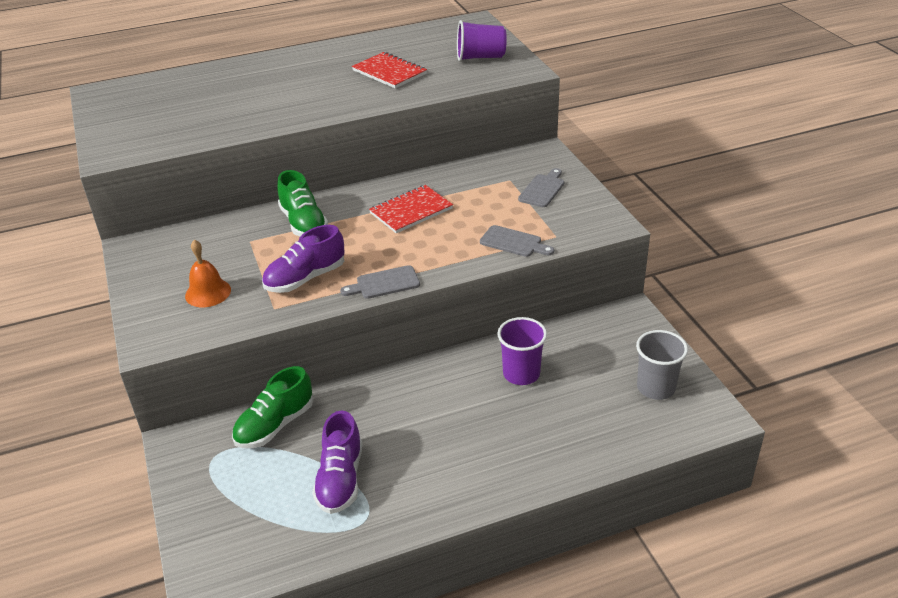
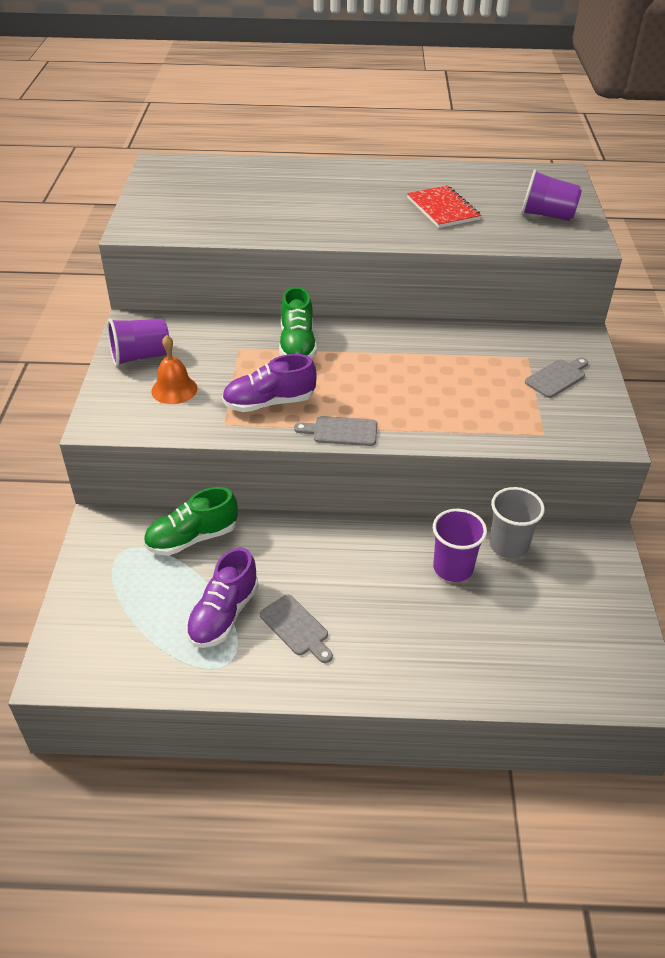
camera: 20 degrees right, 5 degrees up
red notebook [369,185,453,233] -> none
grey cutting board [480,225,554,257] -> grey cutting board moved to [260,595,333,663]
grey cup [636,330,688,400] -> grey cup moved to [489,487,545,559]
none -> purple cup [107,319,169,366]

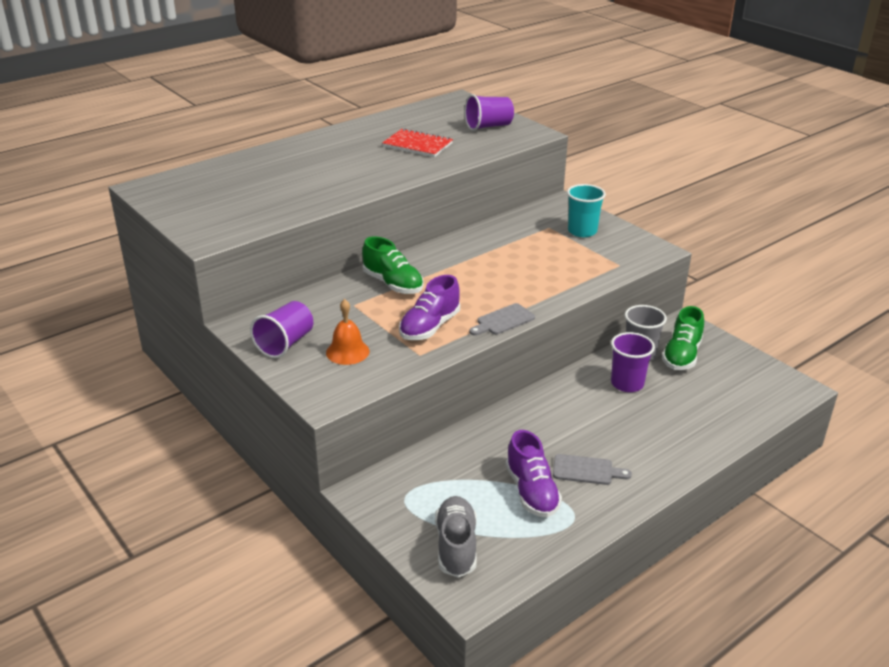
camera: 40 degrees left, 10 degrees down
green shoe [143,487,238,556] -> green shoe moved to [662,306,704,370]
grey cutting board [525,358,588,398] -> turquoise cup [567,184,606,237]
none -> grey shoe [435,496,477,578]

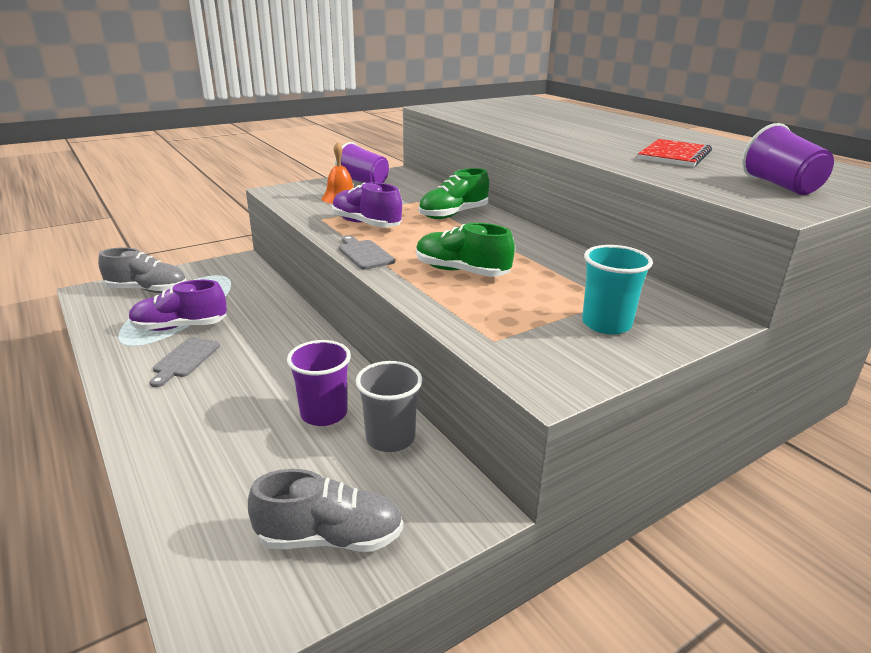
camera: 95 degrees right, 5 degrees down
green shoe [662,306,704,370] -> green shoe moved to [416,223,515,277]
none -> grey shoe [248,469,403,552]

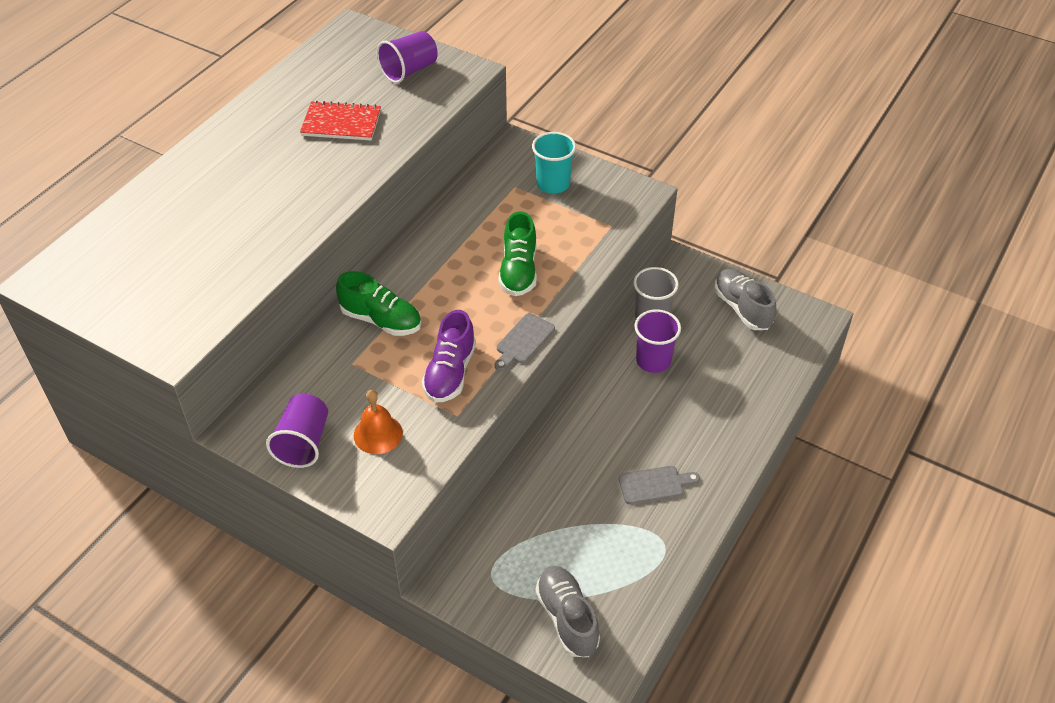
camera: 115 degrees left, 20 degrees up
purple shoe [129,280,227,331] -> none

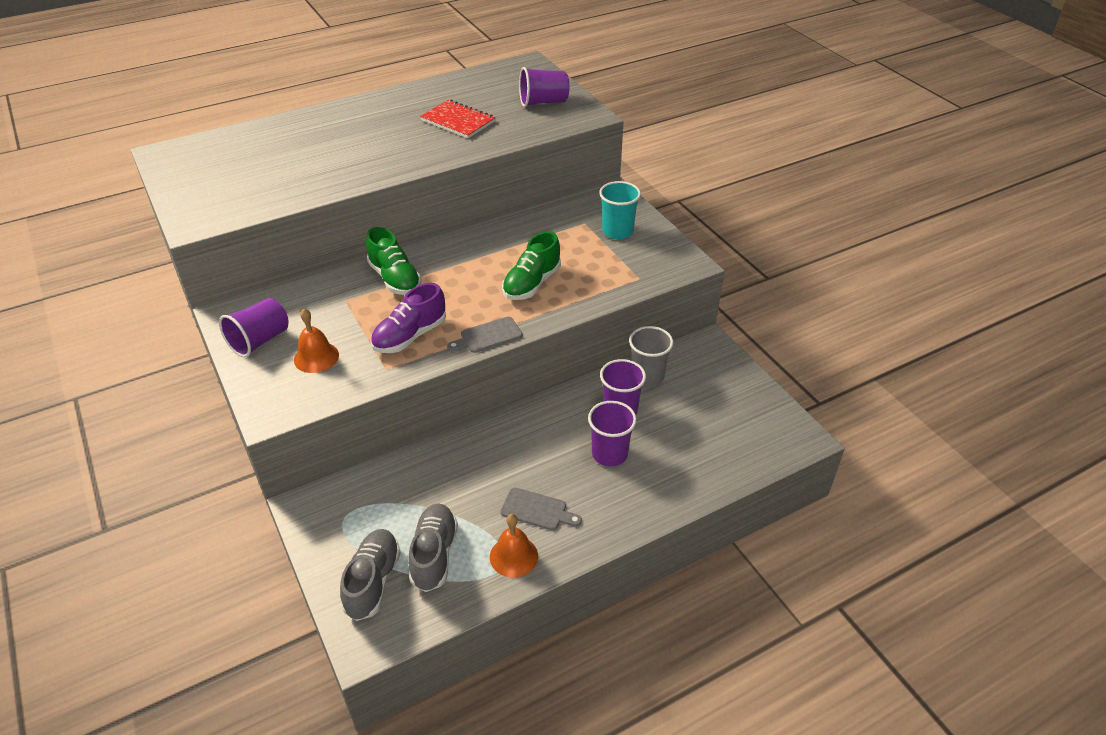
camera: 30 degrees right, 5 degrees down
grey shoe [714,269,777,330] -> grey shoe moved to [408,504,458,592]
none -> orange bell [490,514,538,577]
none -> purple cup [588,401,637,466]

